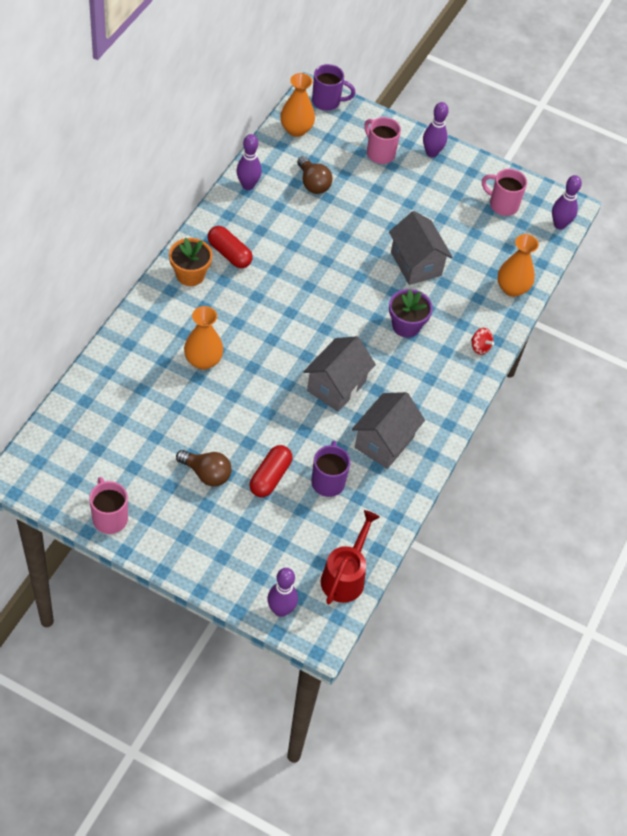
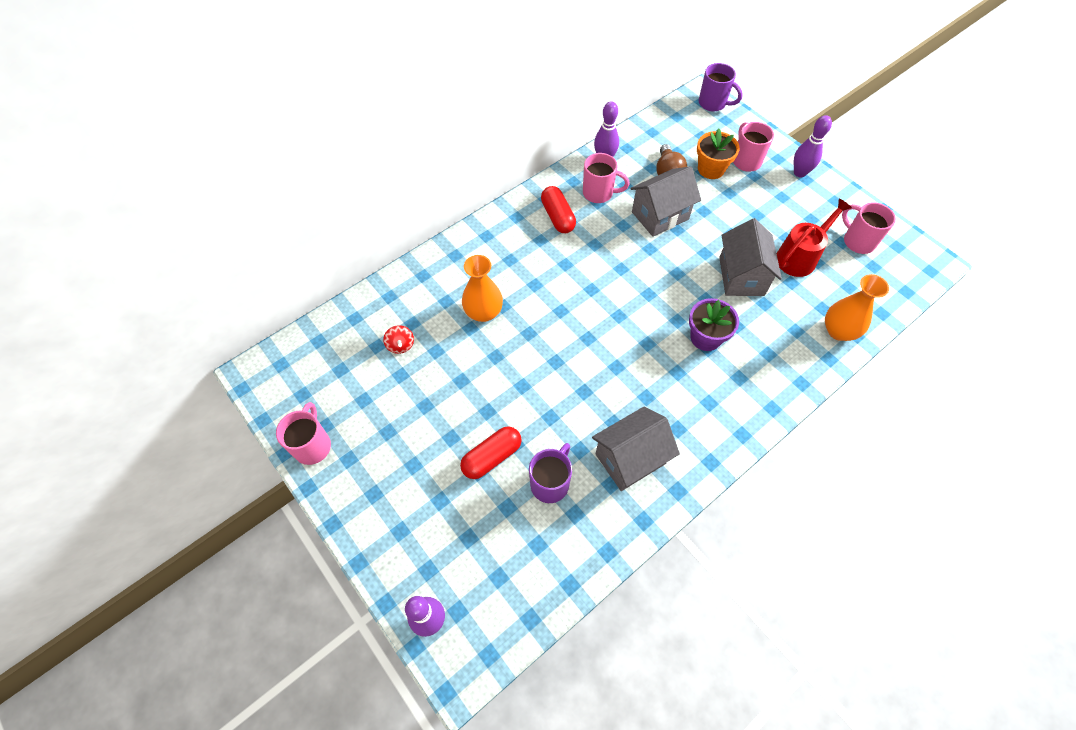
camera: 30 degrees right, 5 degrees up
orange flower pot [169,238,213,286] -> orange flower pot moved to [697,129,740,179]
brown light bulb [176,450,232,486] -> none
orange vase [280,73,315,137] -> none
grey house [303,336,376,412] -> grey house moved to [630,166,701,237]
red watering can [321,510,380,604] -> red watering can moved to [777,199,852,277]
red spinning top [471,328,494,355] -> red spinning top moved to [383,325,414,354]
purple bowling pin [552,175,582,230] -> none
none -> pink mug [583,153,630,203]

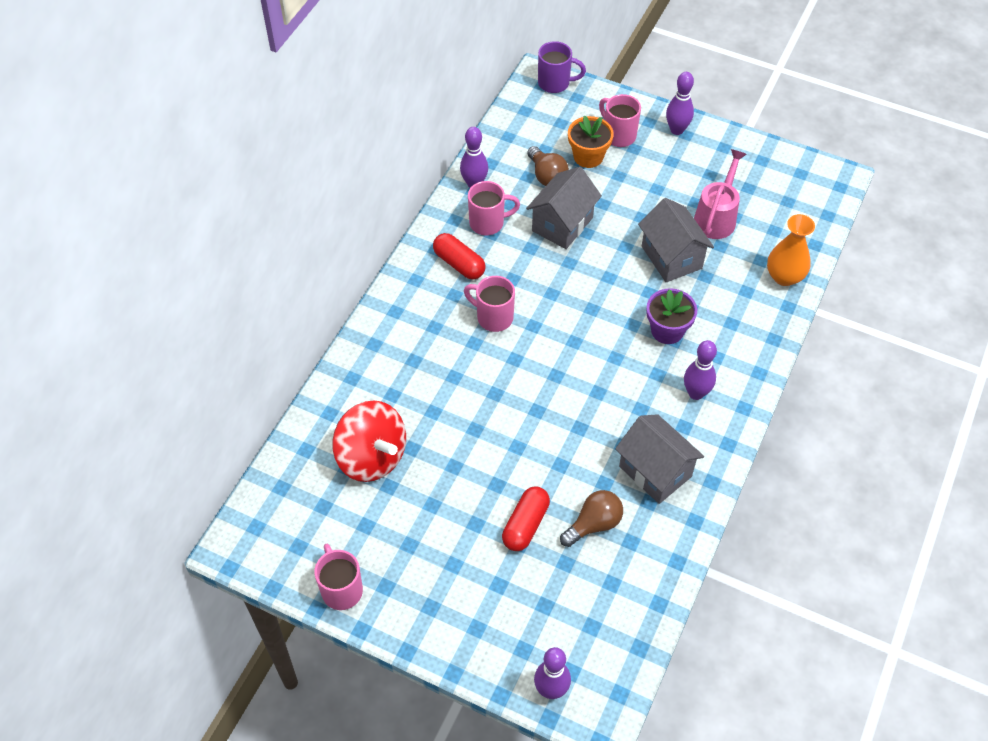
camera: 25 degrees left, 5 degrees down
red spinning top [383,325,414,354] -> red spinning top [332,401,406,482], size x2.43
orange vase [462,255,503,322] -> none
purple mug [529,443,572,503] -> brown light bulb [560,490,623,547]
grey house [592,407,680,491] -> grey house turned 75 degrees counterclockwise [615,414,704,504]
red watering can [777,199,852,277] -> pink watering can [694,149,747,239]
pink mug [842,202,896,254] -> pink mug moved to [464,276,515,332]
none -> purple bowling pin [684,340,717,400]

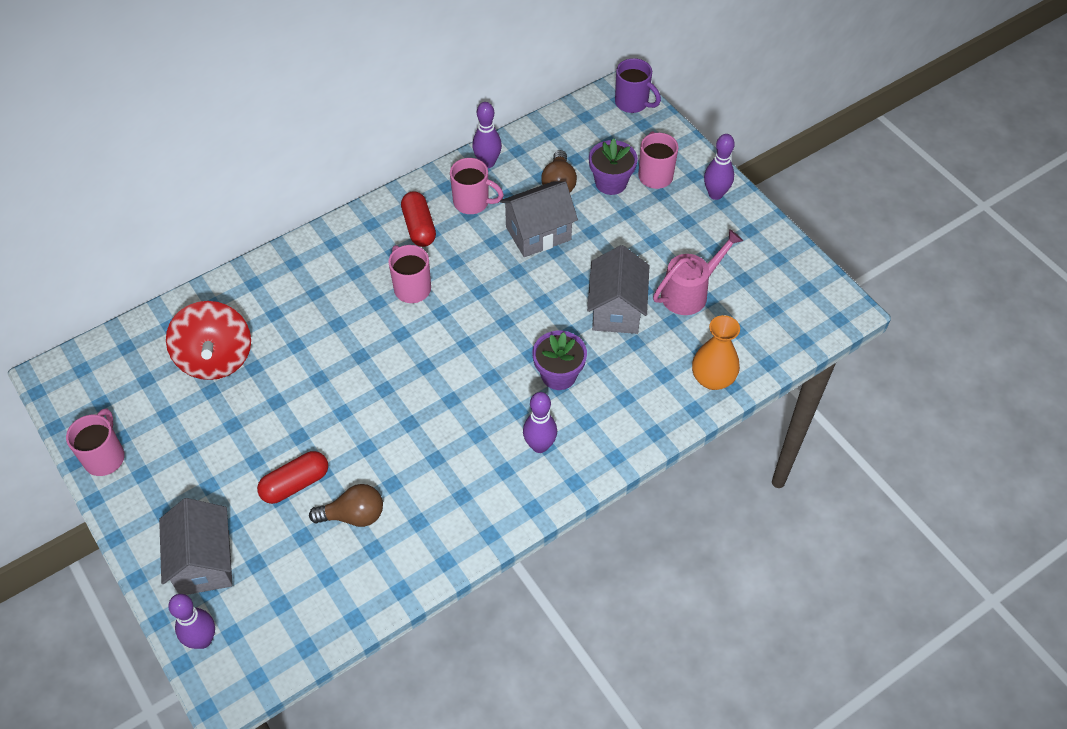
camera: 30 degrees right, 0 degrees up
orange flower pot [568,115,614,168] -> purple flower pot [589,138,638,195]
grey house [615,414,704,504] -> grey house moved to [159,498,233,595]

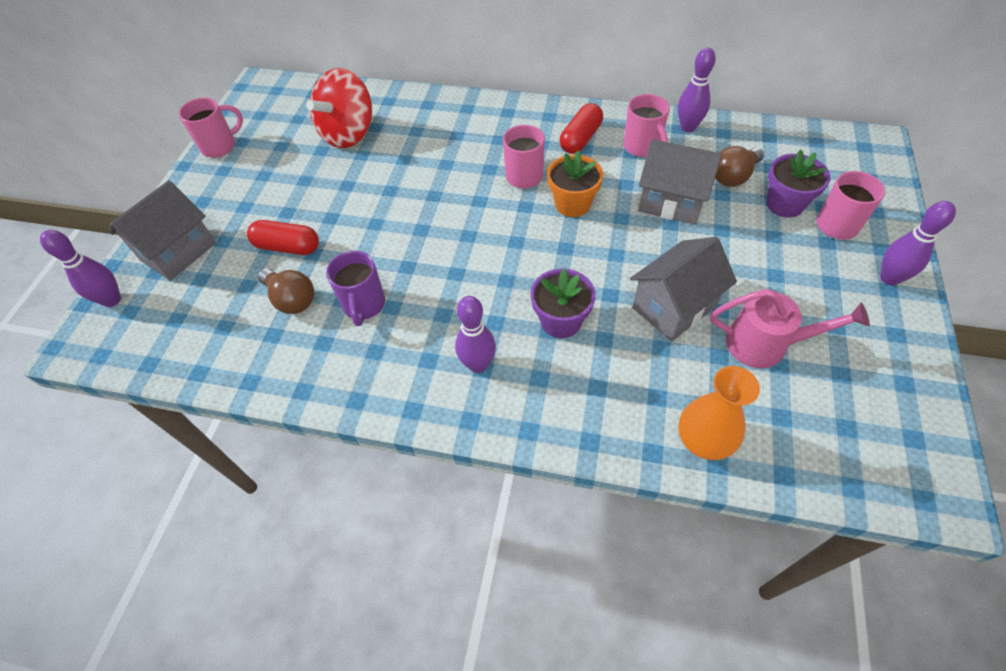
camera: 50 degrees right, 0 degrees up
purple mug [615,58,661,113] -> purple mug moved to [326,251,385,326]
none -> orange flower pot [547,150,603,217]

